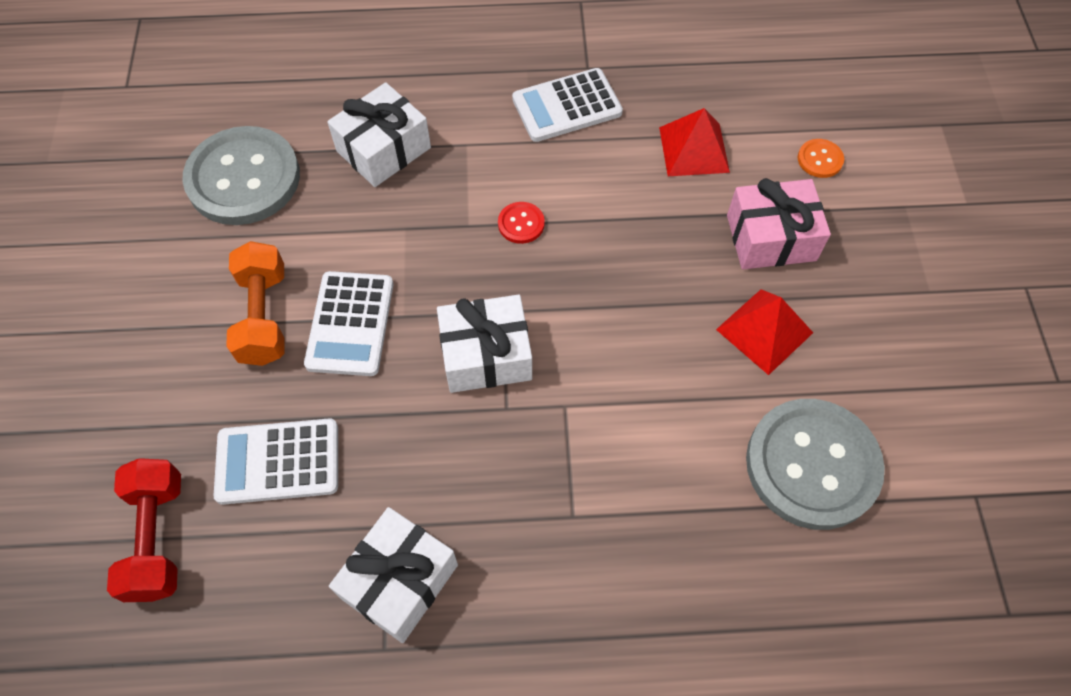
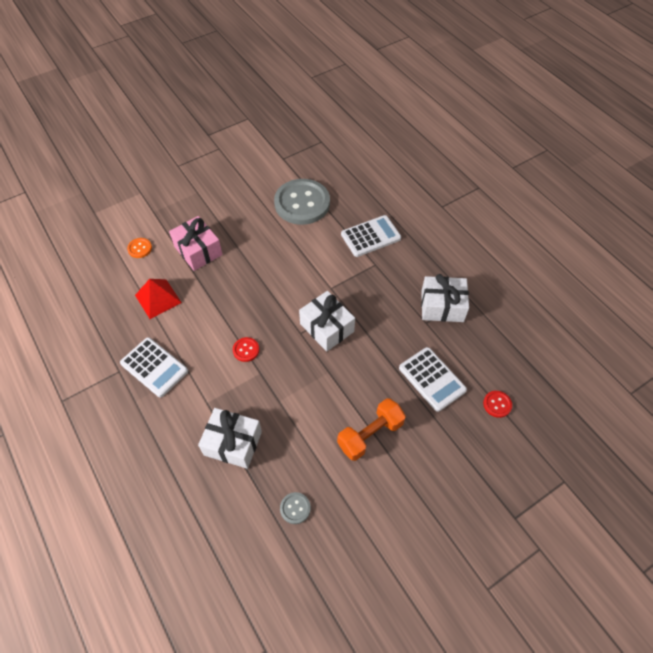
camera: 120 degrees left, 5 degrees down
red dumbbell [107,458,181,602] -> red button [483,391,512,418]
grey button [182,126,300,225] -> grey button [280,492,311,524], size x0.40
white calculator [304,271,393,376] -> white calculator moved to [341,215,401,257]
red pyramid [716,289,813,375] -> none

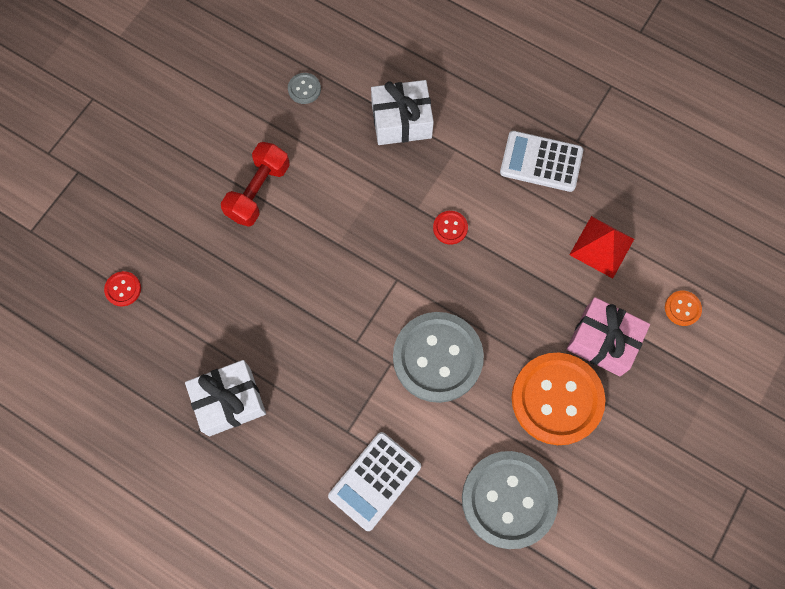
camera: 155 degrees right, 15 degrees up
white gift [299,291,355,352] -> none
orange dumbbell [337,398,406,461] -> red dumbbell [221,142,290,227]
white calculator [399,347,467,412] -> none
none -> grey button [393,312,484,403]
none -> orange button [512,353,605,445]

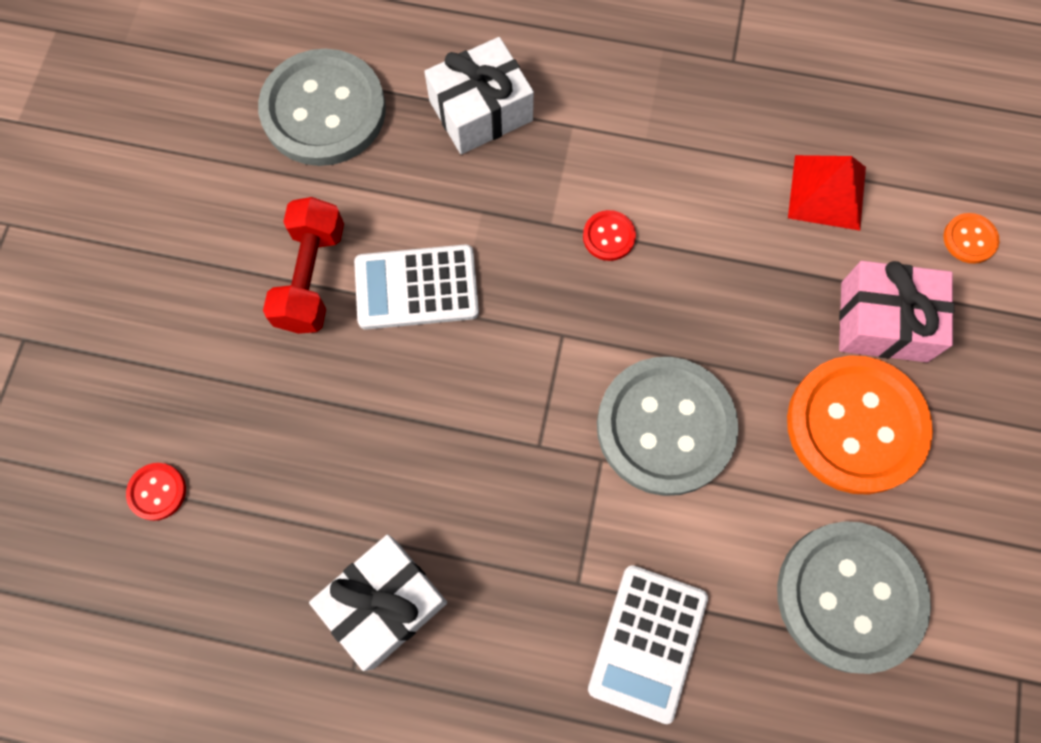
camera: 20 degrees left, 0 degrees up
grey button [288,73,321,104] -> grey button [258,49,386,166], size x2.47
white calculator [500,131,583,192] -> white calculator moved to [354,244,479,330]

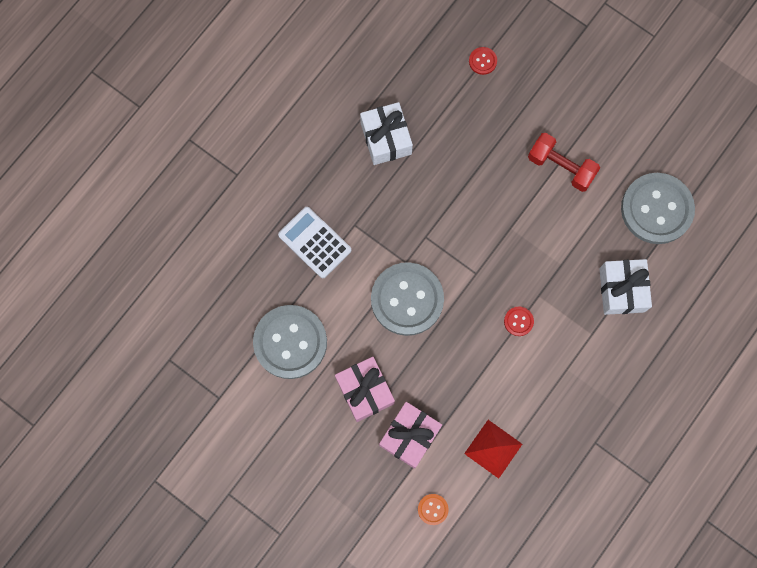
camera: 115 degrees right, 5 degrees up
white calculator [354,244,479,330] -> none
orange button [787,355,933,495] -> pink gift [335,357,395,422]

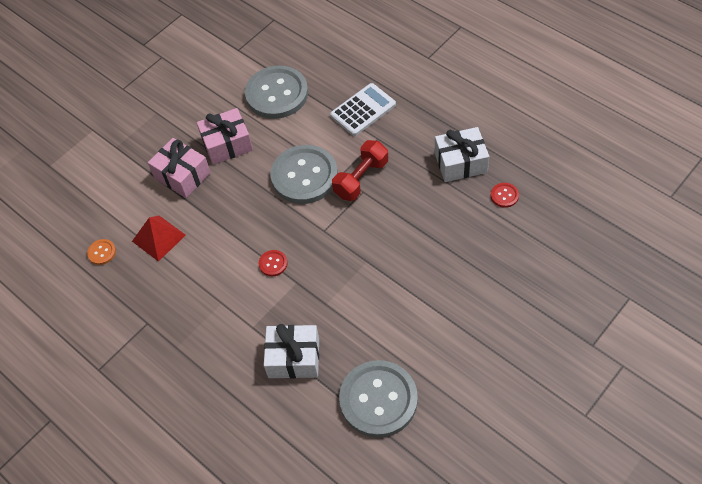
camera: 100 degrees right, 20 degrees down
orange button [418,494,449,525] -> orange button moved to [87,239,116,265]
red button [469,47,497,75] -> red button moved to [491,183,519,208]
red dumbbell [528,133,600,192] -> red dumbbell moved to [332,140,388,201]

